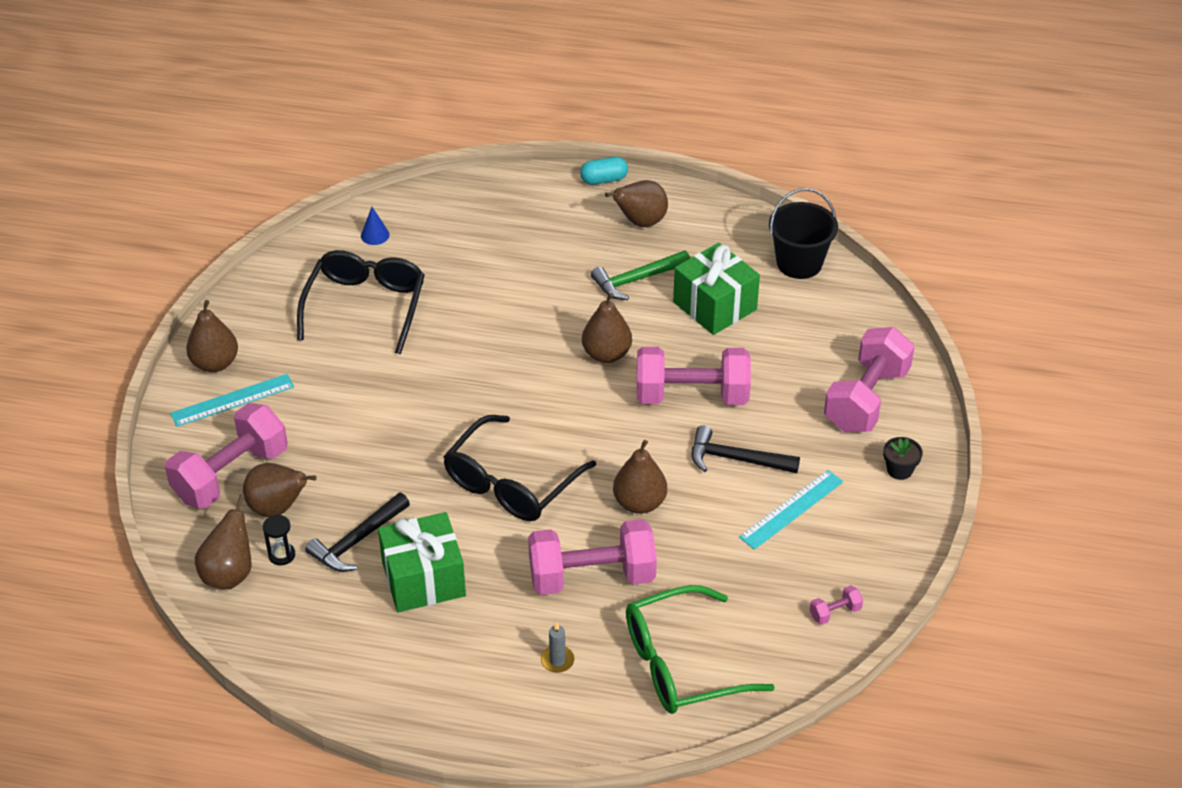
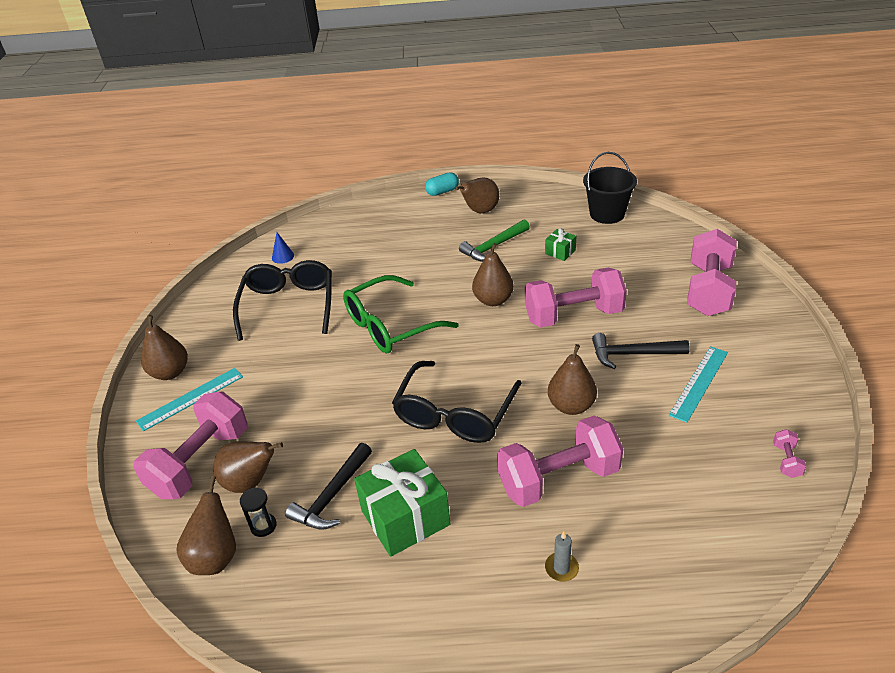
camera: 10 degrees left, 5 degrees down
green glasses [626,585,775,714] -> green glasses moved to [343,275,459,354]
green gift [673,243,760,335] -> green gift [545,228,576,261], size x0.48
pink dumbbell [810,585,863,625] -> pink dumbbell turned 45 degrees counterclockwise [773,429,806,478]
black flower pot [883,437,923,480] -> none

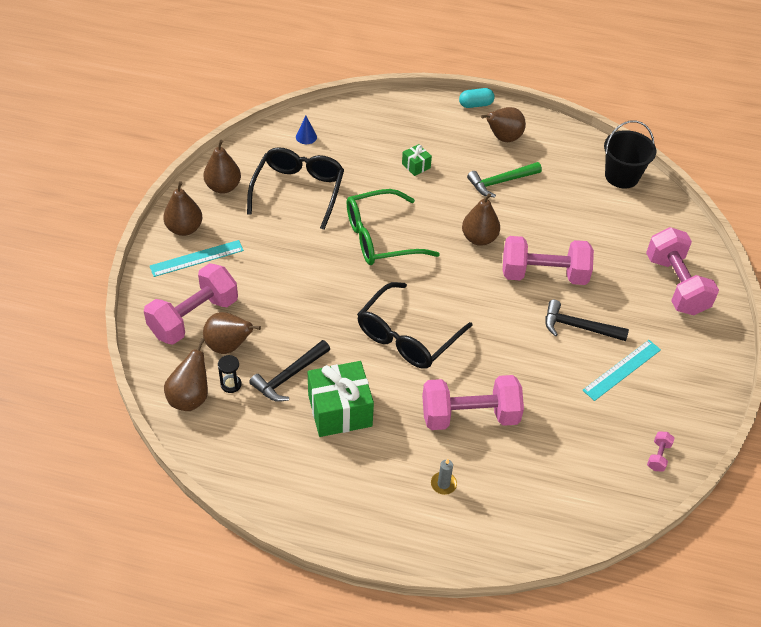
camera: 10 degrees right, 10 degrees up
green gift [545,228,576,261] -> green gift moved to [402,144,432,176]
brown pear [548,344,597,415] -> brown pear moved to [204,140,241,194]
pink dumbbell [687,229,737,316] -> pink dumbbell turned 45 degrees counterclockwise [646,227,719,315]

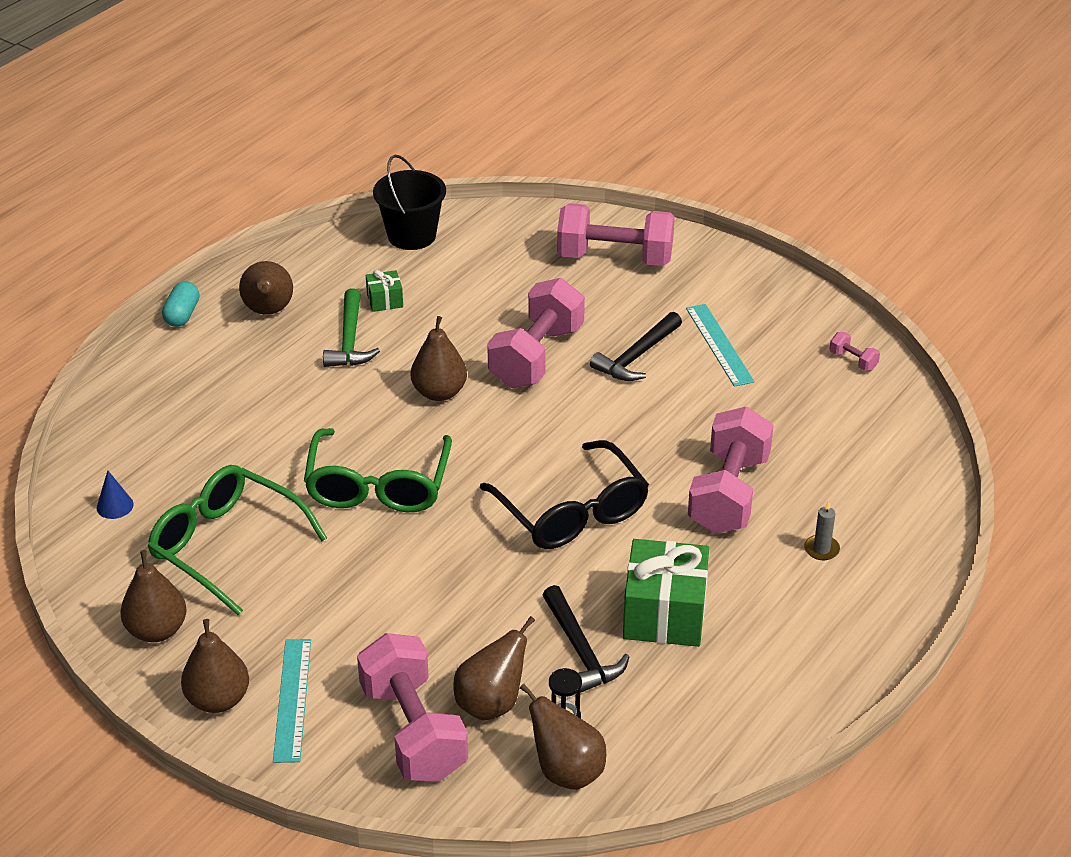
camera: 65 degrees left, 10 degrees down
black glasses [247,147,344,230] -> green glasses [147,465,327,615]
green gift [402,144,432,176] -> green gift moved to [366,270,403,312]

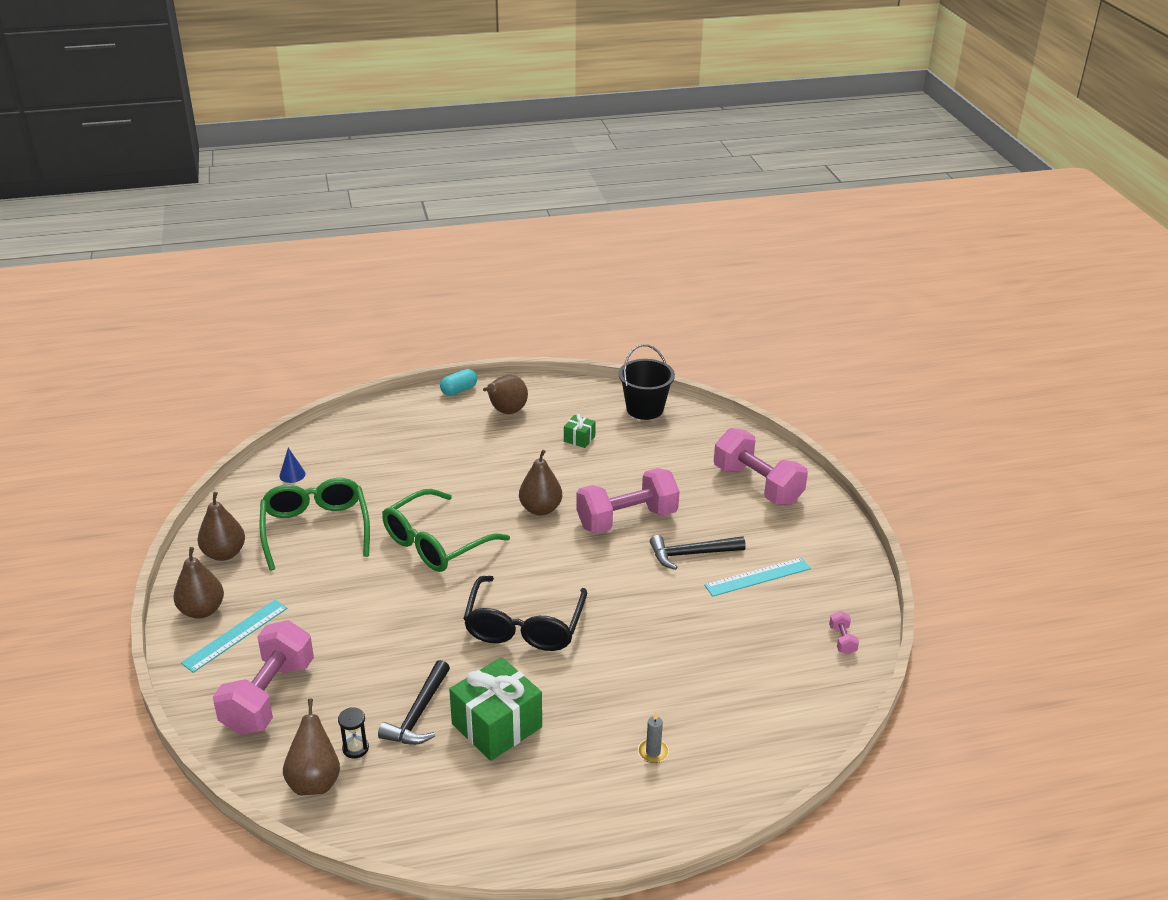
camera: 40 degrees right, 5 degrees down
green hammer [323,289,380,367] -> none
brown pear [453,616,535,720] -> none
turquoise ruler [686,304,755,387] -> turquoise ruler turned 45 degrees clockwise [704,557,811,597]
pink dumbbell [688,407,774,534] -> none

